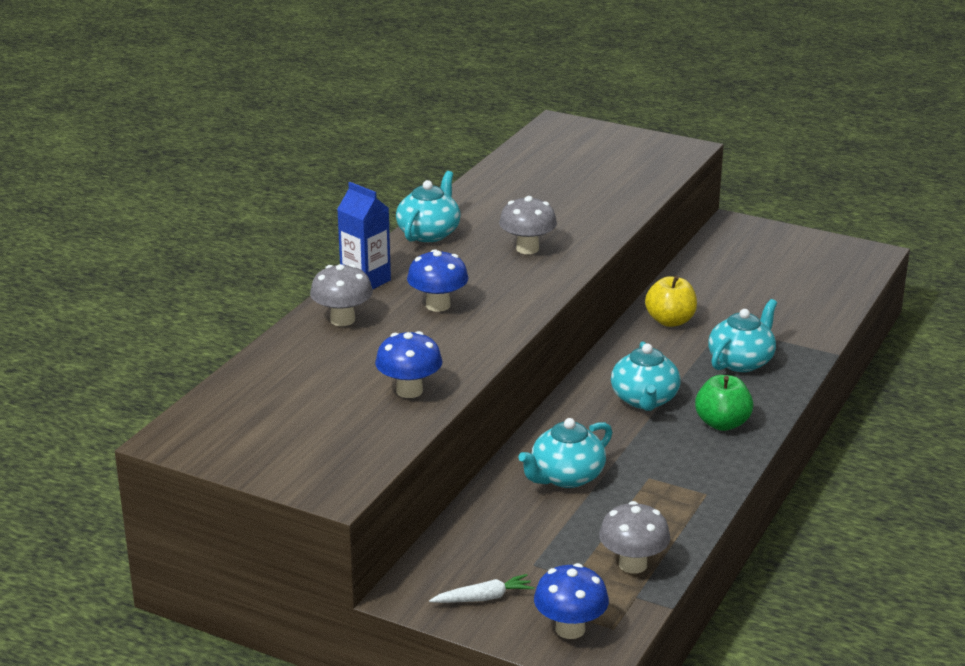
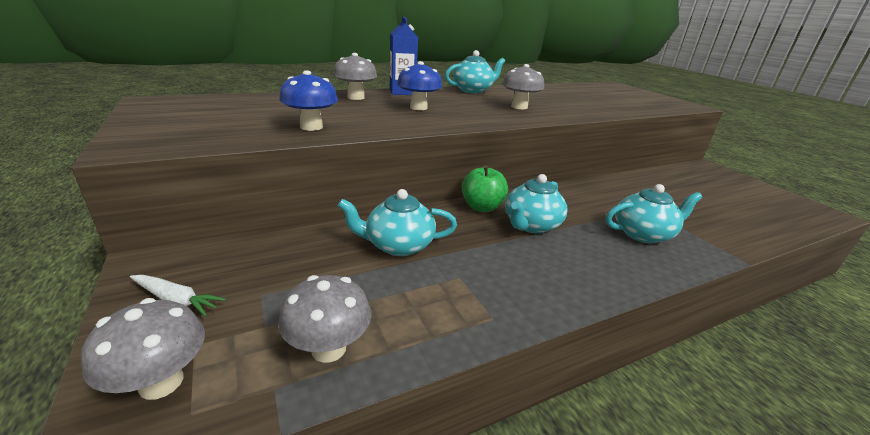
camera: 35 degrees right, 0 degrees up
blue mushroom [534,563,609,639] -> grey mushroom [81,298,205,400]
yellow apple [645,276,697,327] -> none
green apple [695,375,753,431] -> green apple moved to [462,165,508,212]

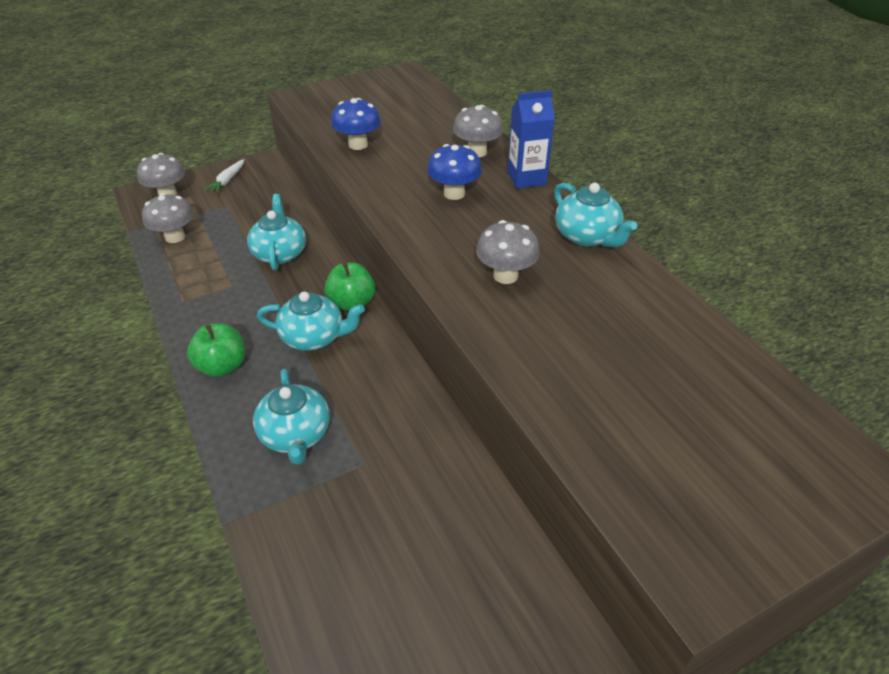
camera: 90 degrees right, 15 degrees up
turquoise teapot [505,174,568,233] -> turquoise teapot turned 150 degrees clockwise [257,292,365,351]
none -> green apple [187,323,245,377]

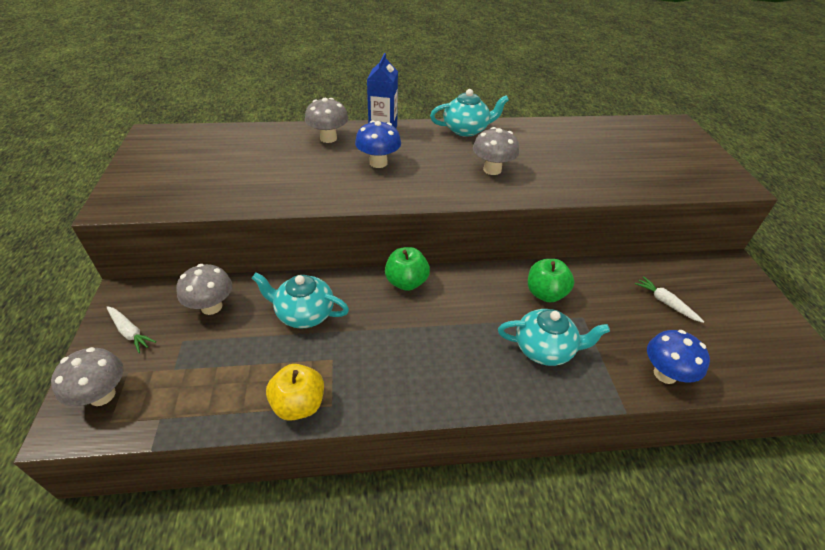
camera: 70 degrees left, 0 degrees up
grey mushroom [142,193,194,243] -> grey mushroom moved to [176,264,232,315]
green apple [187,323,245,377] -> green apple moved to [528,259,574,303]
turquoise teapot [257,292,365,351] -> none
blue mushroom [331,98,381,150] -> blue mushroom moved to [647,330,710,384]
none -> yellow apple [266,364,324,421]
none -> white carrot [635,276,704,323]

